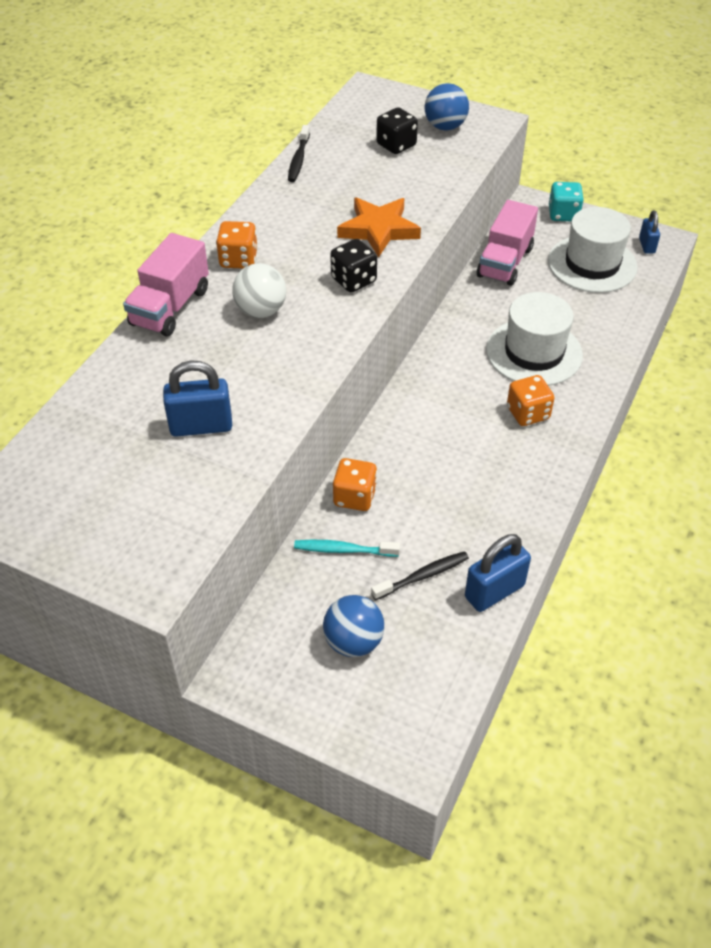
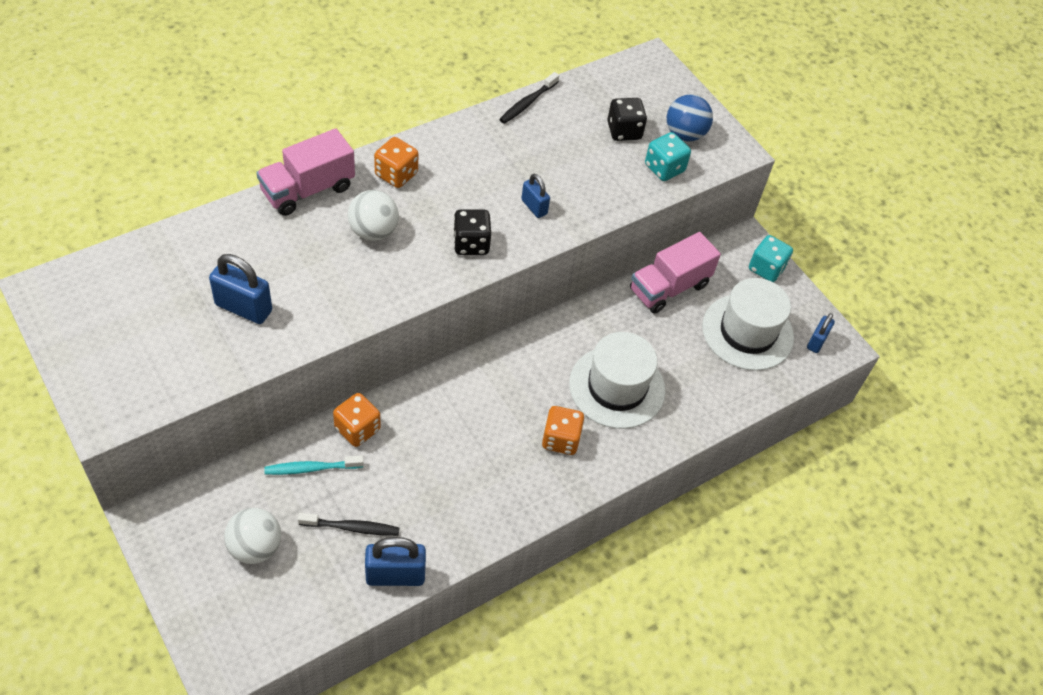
camera: 25 degrees right, 5 degrees up
turquoise toothbrush [294,540,400,557] -> turquoise toothbrush turned 45 degrees counterclockwise [264,455,364,475]
blue ball [323,595,384,657] -> white ball [224,508,281,564]
orange star [337,197,421,257] -> blue padlock [521,174,550,218]
none -> turquoise dice [645,132,691,181]

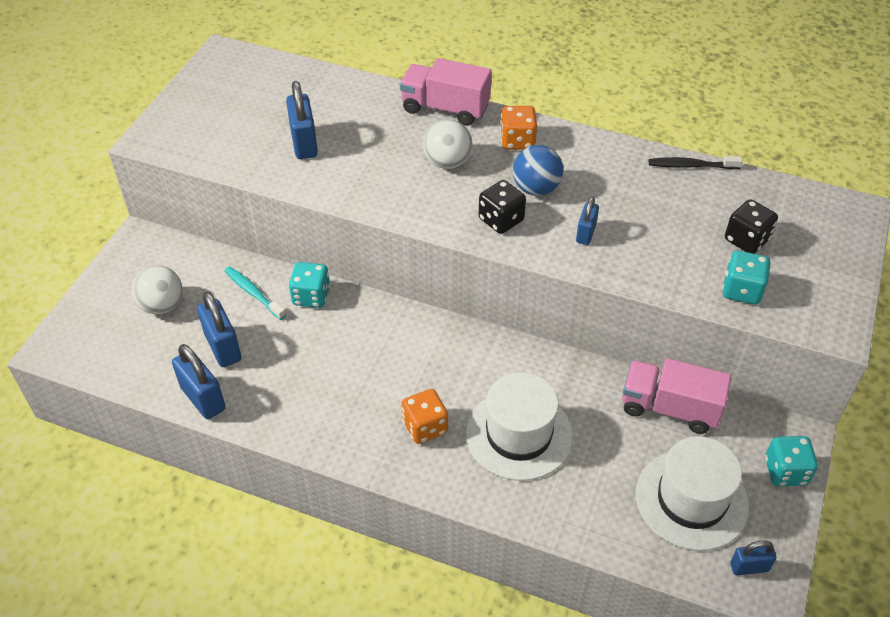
camera: 60 degrees right, 5 degrees down
black toothbrush [298,513,399,536] -> blue padlock [197,292,241,367]
orange dice [333,393,381,447] -> turquoise dice [289,262,330,308]
blue ball [667,94,713,141] -> blue ball moved to [513,145,563,196]

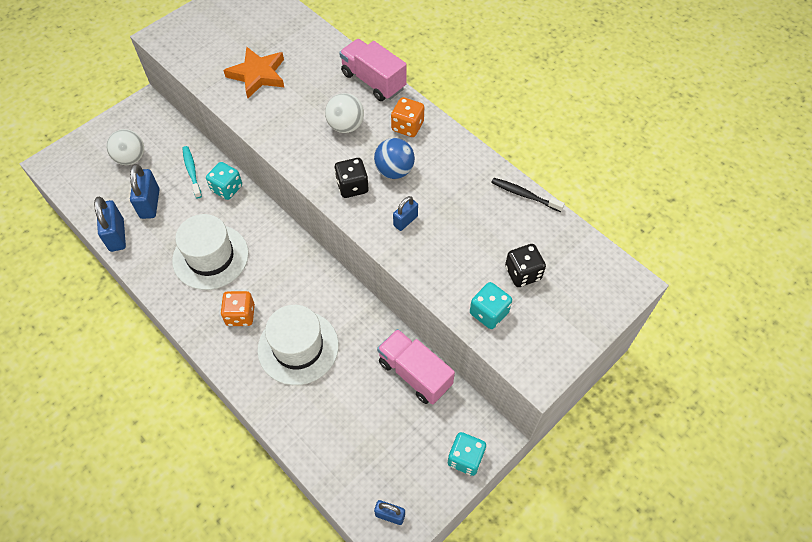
camera: 25 degrees right, 10 degrees up
blue padlock [286,81,318,159] -> orange star [223,46,284,98]
white hat [636,436,749,551] -> white hat moved to [172,214,249,290]

